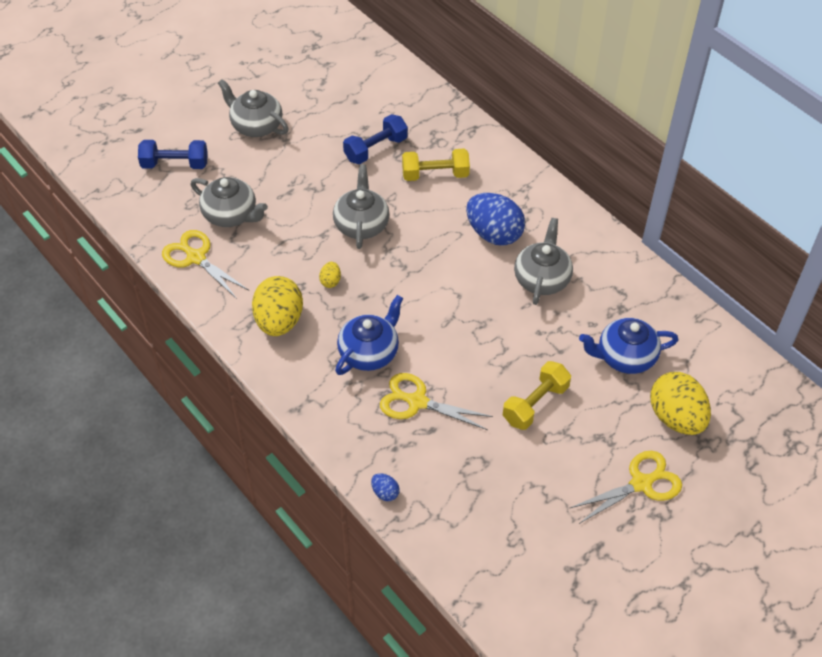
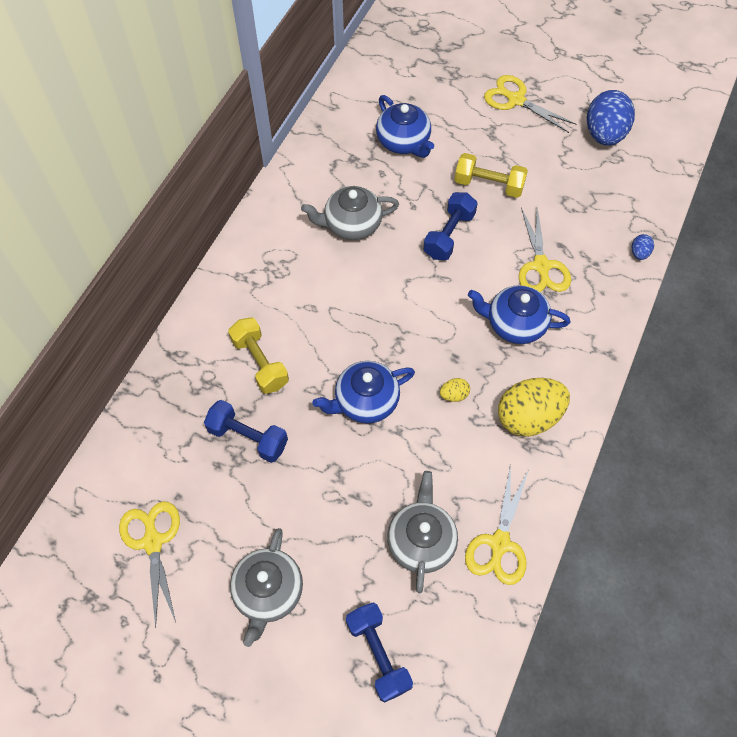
camera: 115 degrees left, 10 degrees up
grey teapot [333,164,390,249] -> blue teapot [313,361,415,424]
blue egg [466,193,525,246] -> blue egg moved to [587,90,635,146]
yellow egg [650,372,711,435] -> none
none -> yellow scissors [119,501,180,628]
none -> blue dumbbell [423,192,478,260]

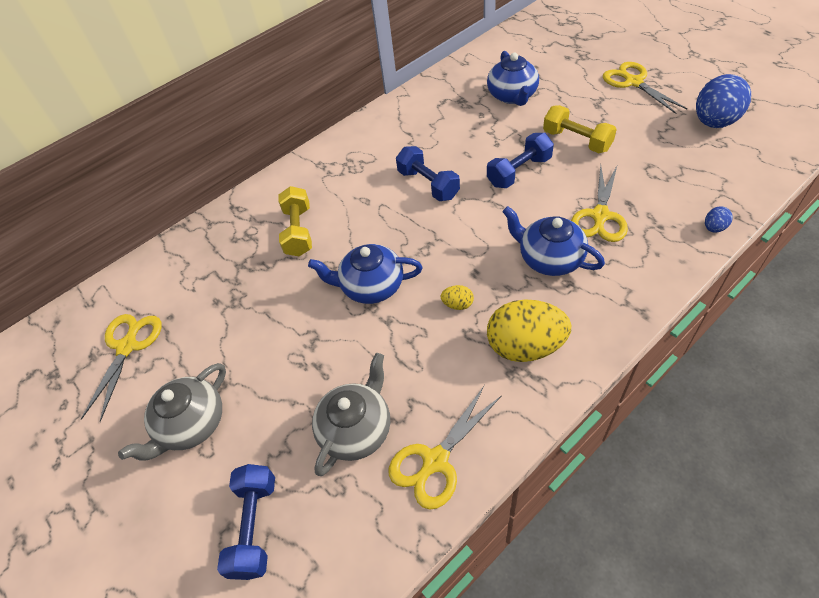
camera: 30 degrees right, 10 degrees down
blue dumbbell [204,400,288,463] -> blue dumbbell moved to [396,146,460,201]
grey teapot [301,186,399,240] -> none

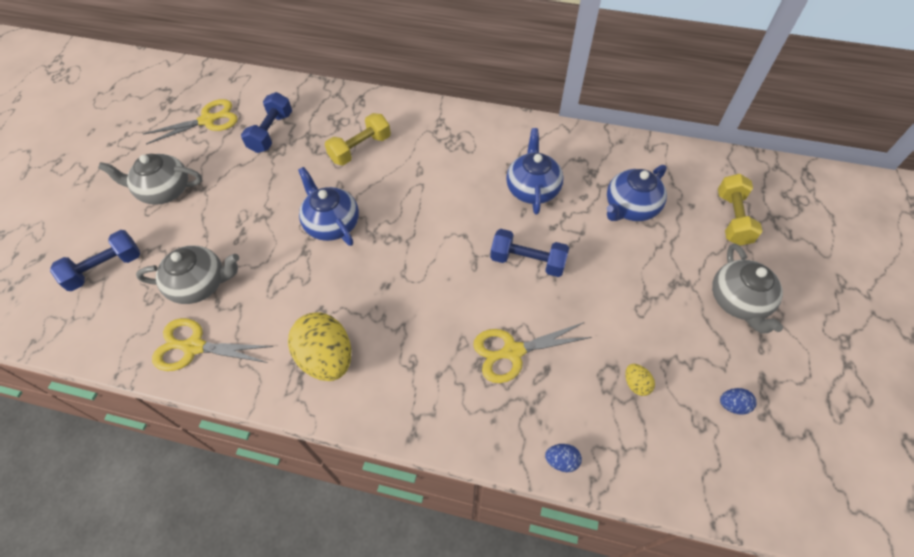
camera: 50 degrees right, 5 degrees up
blue dumbbell [396,146,460,201] -> blue dumbbell moved to [241,92,292,153]
yellow egg [441,285,474,310] -> yellow egg moved to [625,364,655,396]
blue teapot [502,206,605,276] -> blue teapot moved to [506,128,564,215]
yellow dumbbell [543,105,617,153] -> yellow dumbbell moved to [718,174,763,246]
yellow scissors [603,62,688,114] -> grey teapot [712,243,783,333]
blue egg [696,74,751,128] -> blue egg [720,388,756,415], size x0.43

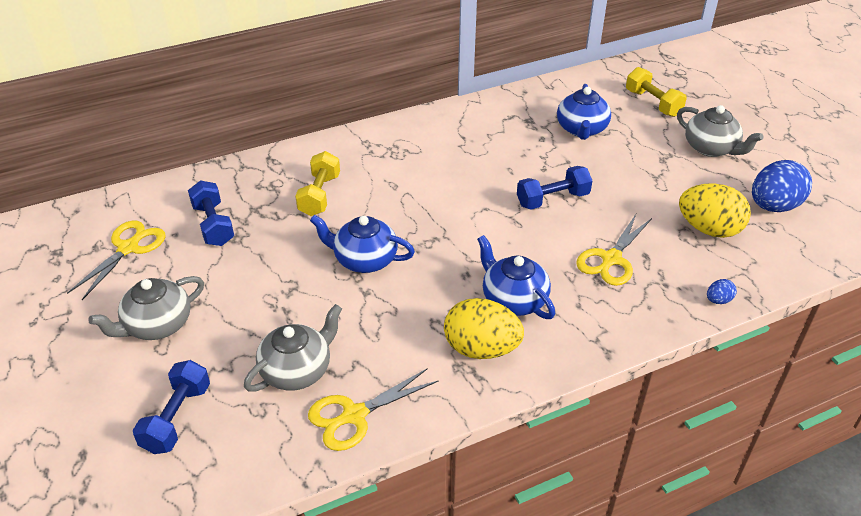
camera: 40 degrees left, 15 degrees down
blue teapot [506,128,564,215] -> blue teapot moved to [477,235,555,319]
yellow egg [625,364,655,396] -> yellow egg [679,183,751,238], size x2.30
blue egg [720,388,756,415] -> blue egg [752,160,812,212], size x2.30

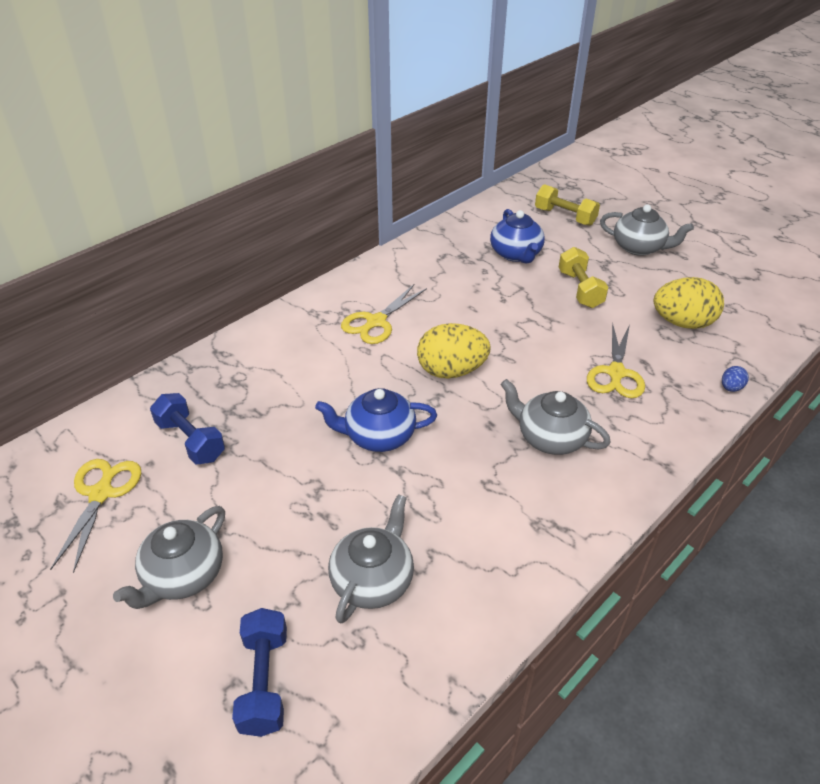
camera: 20 degrees left, 0 degrees up
yellow dumbbell [295,151,340,216] -> yellow dumbbell moved to [559,247,608,308]
yellow scissors [308,368,439,451] -> yellow scissors moved to [341,284,427,344]
yellow egg [444,298,524,359] -> yellow egg moved to [417,323,491,379]
blue teapot [477,235,555,319] -> grey teapot [501,379,611,455]
blue dumbbell [517,166,592,210] -> none
blue egg [752,160,812,212] -> none

